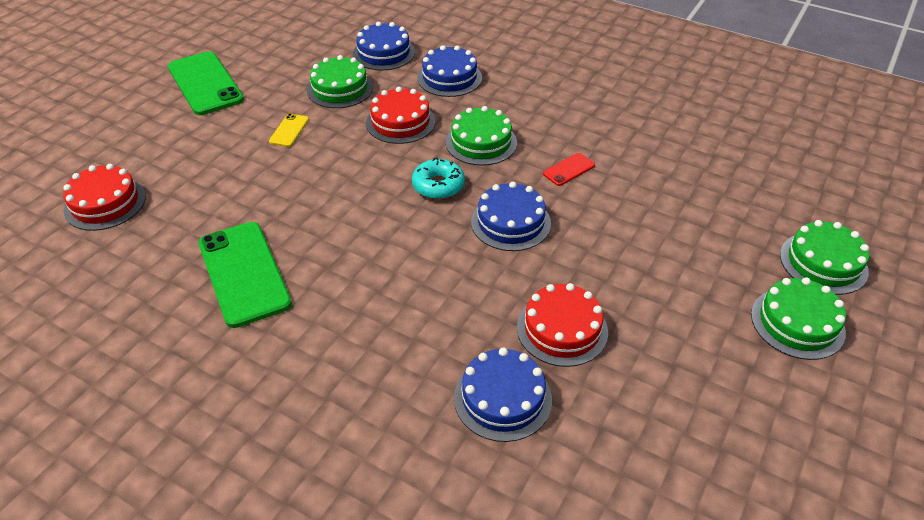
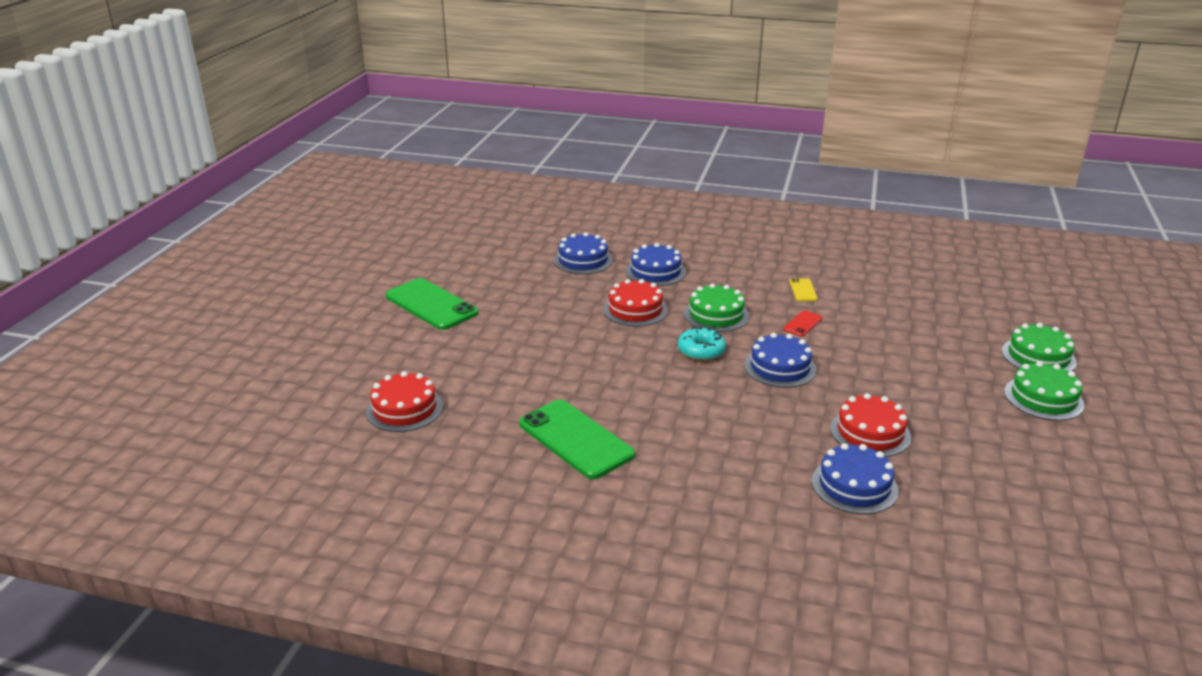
camera: 15 degrees left, 15 degrees down
yellow phone [269,113,309,147] -> yellow phone moved to [789,278,818,301]
green cake [307,55,373,108] -> none

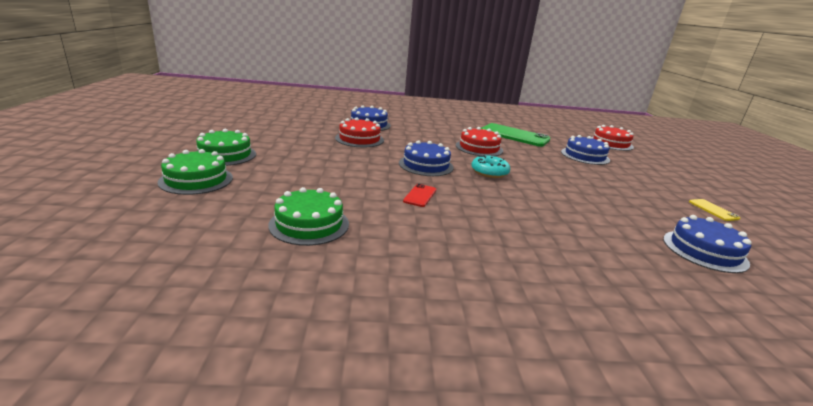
camera: 160 degrees right, 5 degrees down
green phone [386,278,478,330] -> none
red cake [603,279,668,327] -> red cake moved to [456,127,503,156]
blue cake [626,243,686,286] -> blue cake moved to [561,135,610,165]
green cake [684,283,749,332] -> green cake moved to [268,187,349,246]
yellow phone [789,278,818,301] -> yellow phone moved to [689,199,740,221]

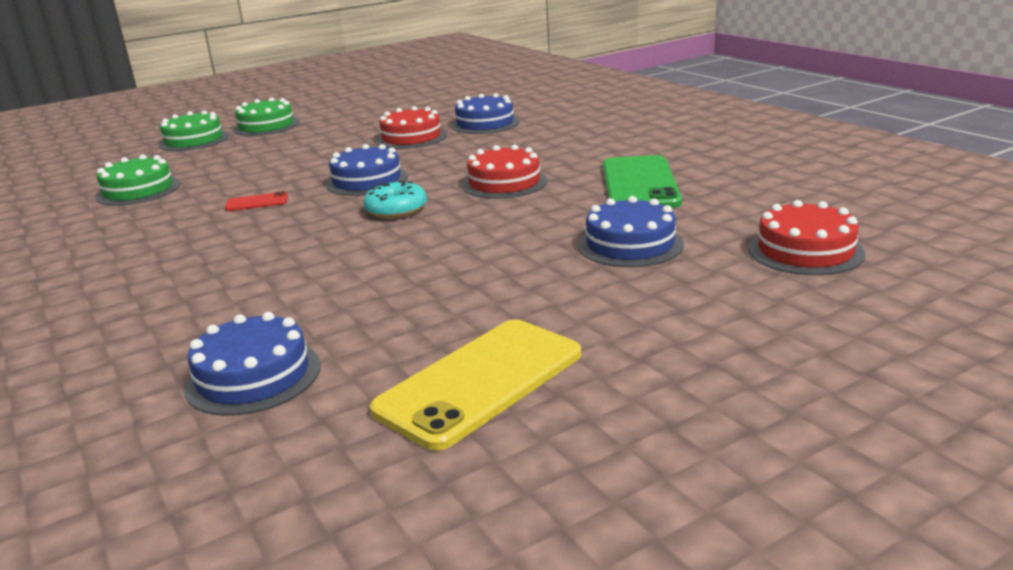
camera: 65 degrees right, 0 degrees up
yellow phone [689,199,740,221] -> yellow phone [370,319,581,451], size x2.20

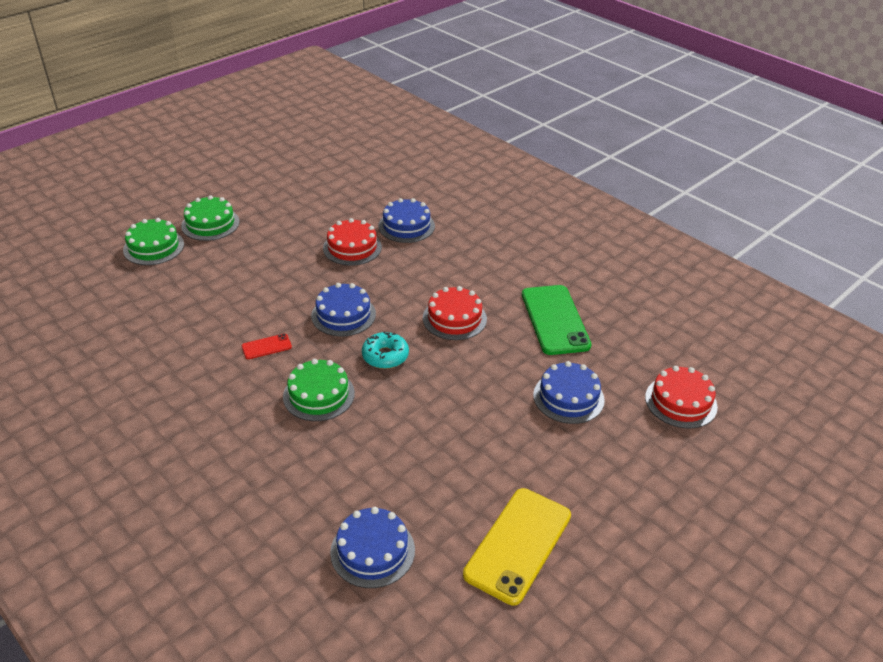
camera: 15 degrees left, 15 degrees up
green cake [95,154,180,206] -> green cake moved to [283,359,355,421]

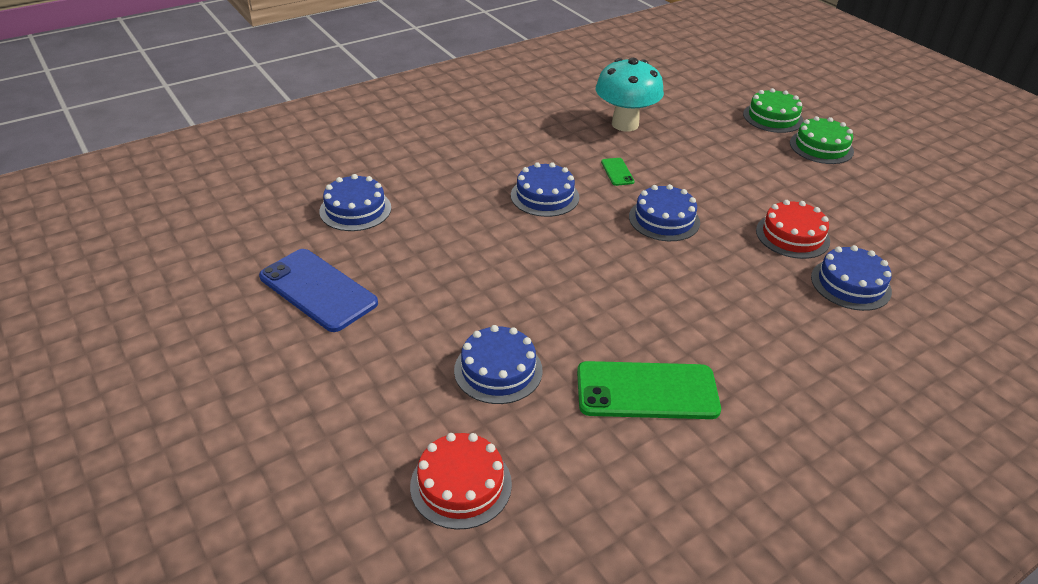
camera: 100 degrees right, 0 degrees up
red phone [242,334,292,359] -> green phone [601,158,635,186]
green cake [283,359,355,421] -> blue cake [511,162,579,217]
turquoise donut [362,331,409,369] -> none
red cake [423,286,487,340] -> none
yellow phone [463,488,571,605] -> blue phone [259,249,378,332]
none -> turquoise mushroom [596,58,664,131]

